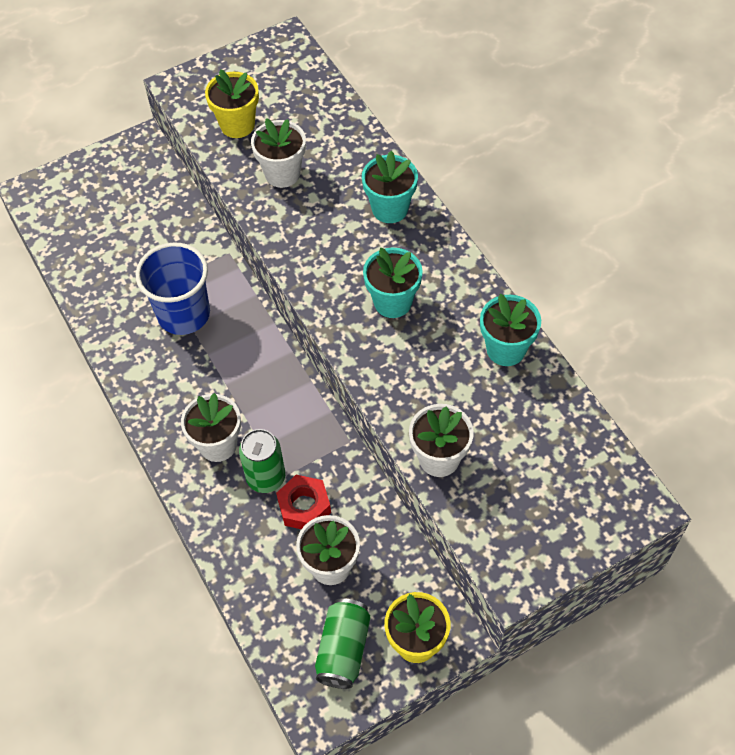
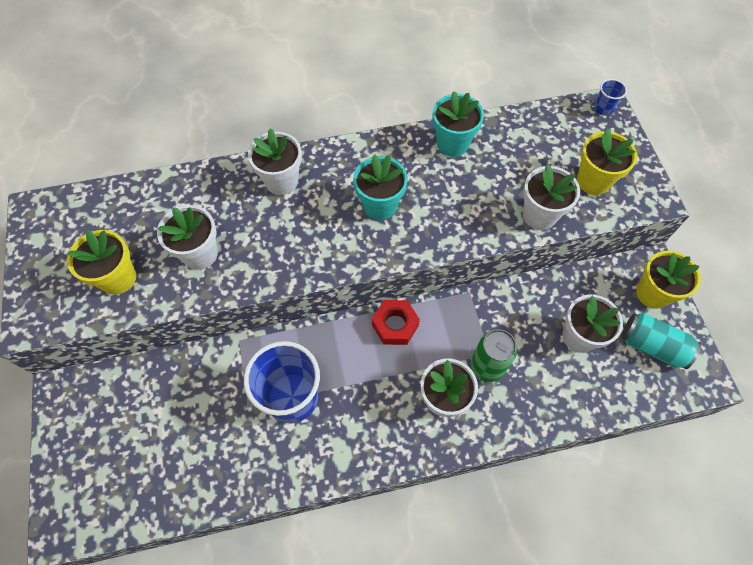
camera: 75 degrees left, 5 degrees up
red nut [276,475,331,529] -> red nut moved to [372,300,420,345]
green can [315,598,371,689] -> turquoise can [621,313,701,369]
turquoise flower pot [362,151,418,223] -> white flower pot [248,128,302,195]
none -> yellow flower pot [577,128,637,195]
none -> blue cup [594,79,627,115]

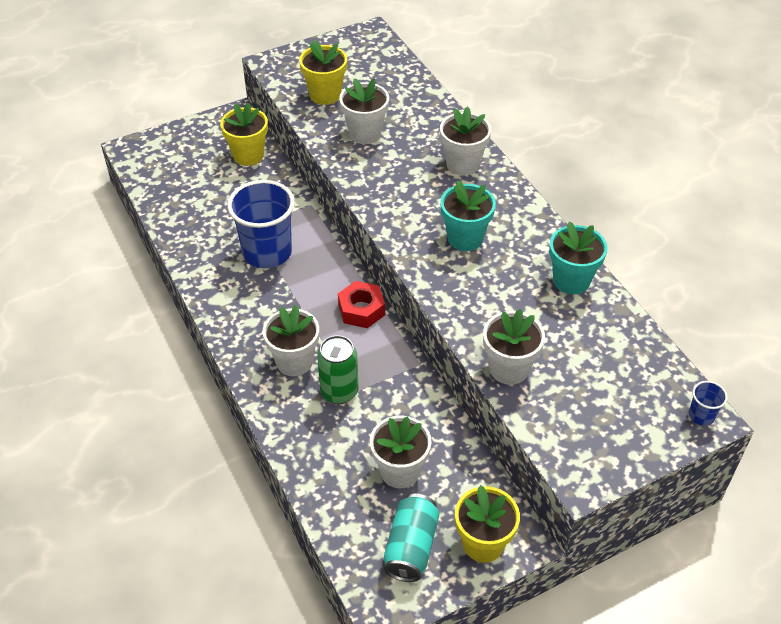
camera: 75 degrees right, 15 degrees down
yellow flower pot [577,128,637,195] -> yellow flower pot moved to [220,102,268,166]

